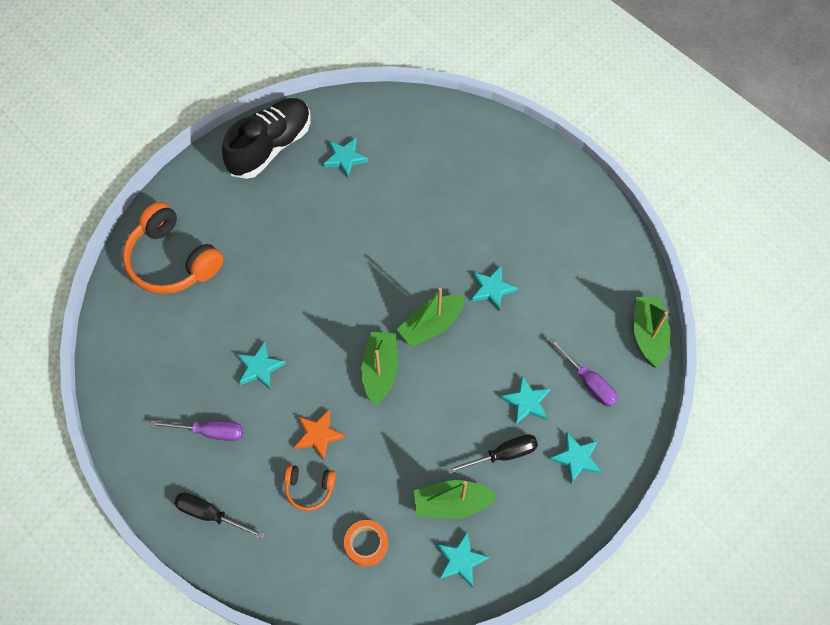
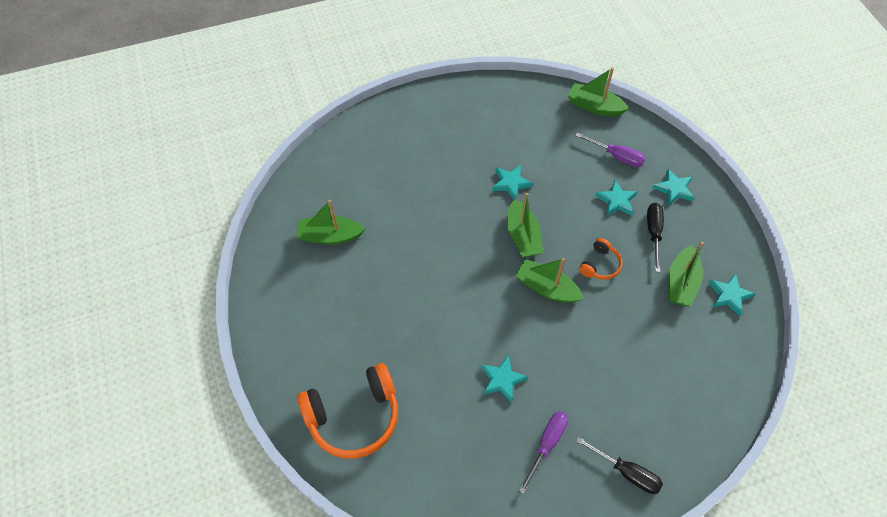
camera: 65 degrees left, 5 degrees down
black screwdriver [174,492,265,539] -> black screwdriver turned 105 degrees counterclockwise [576,437,663,494]
black shoe [222,98,310,179] -> none
orange headphones [285,465,336,511] -> orange headphones moved to [579,238,622,280]
orange star [294,409,346,460] -> none
turquoise star [323,138,368,178] -> green boat [297,200,365,244]
orange tape [344,520,388,566] -> none
purple screwdriver [549,337,618,407] -> purple screwdriver turned 45 degrees clockwise [575,133,645,167]

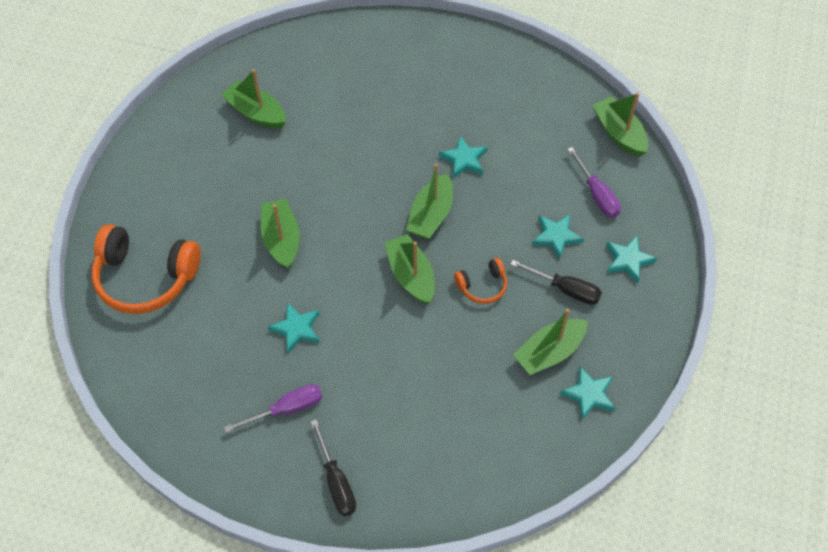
camera: 35 degrees right, 0 degrees up
black screwdriver [647,203,664,272] -> black screwdriver turned 75 degrees clockwise [511,260,602,305]
none -> green boat [261,199,300,269]

